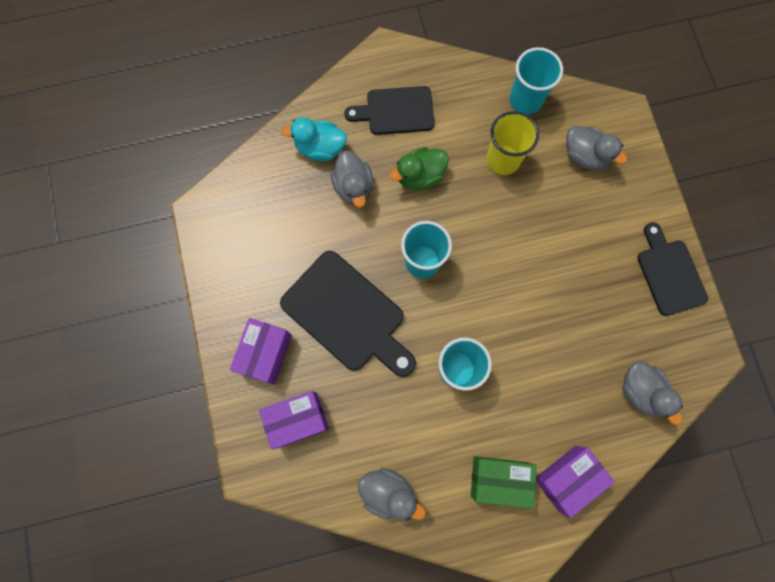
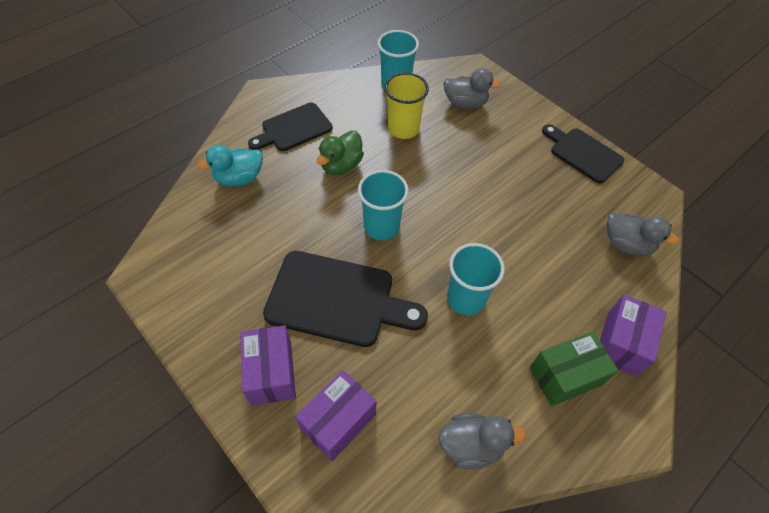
camera: 30 degrees left, 20 degrees down
grey duck [331,151,373,207] -> none

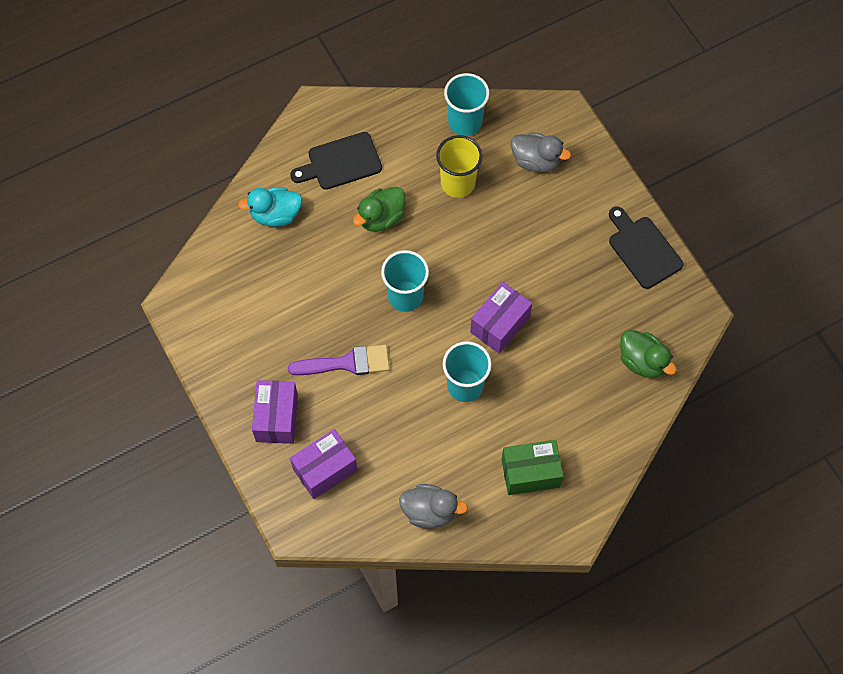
camera: 15 degrees right, 10 degrees up
black cutting board [263,251,428,347] -> purple brush [288,345,390,375]
purple box [600,294,667,377] -> purple box moved to [470,282,532,353]
grey duck [606,213,679,256] -> green duck [620,330,677,378]

